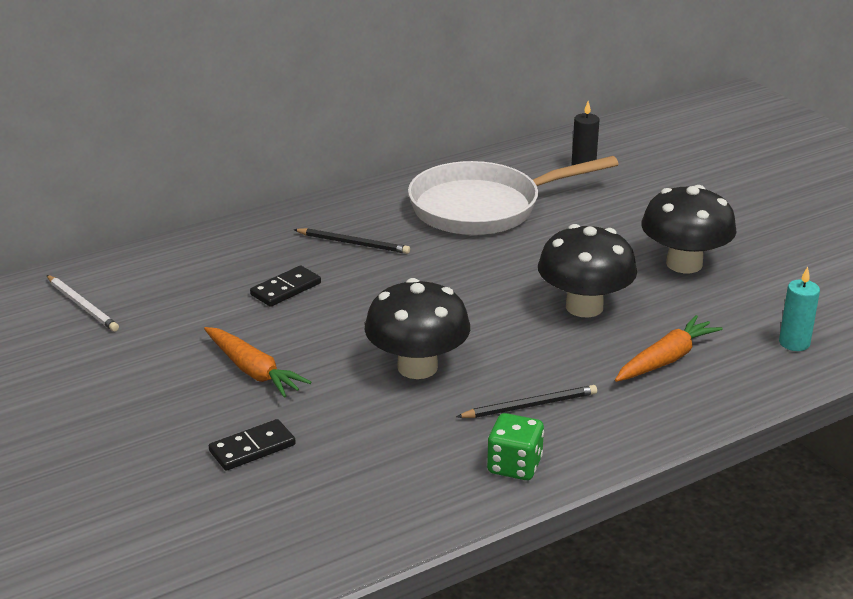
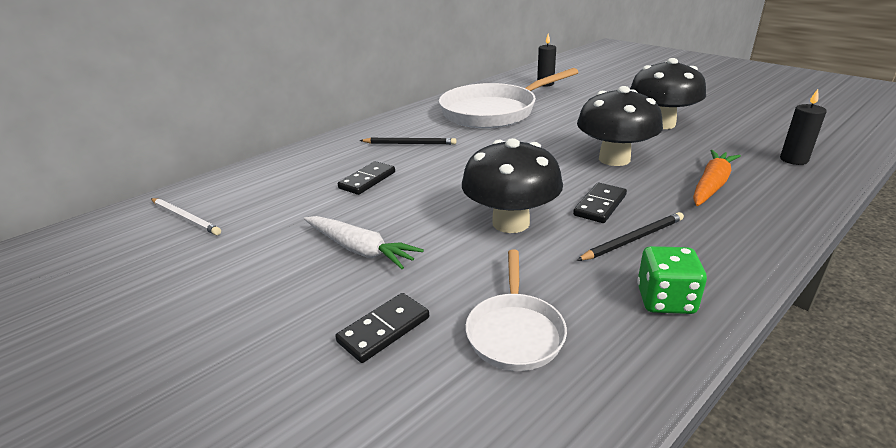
camera: 10 degrees left, 0 degrees up
orange carrot [204,327,311,398] -> white carrot [304,216,424,269]
turquoise candle [779,266,820,351] -> black candle [780,89,826,165]
none -> white pan [465,250,567,371]
none -> black domino [573,183,627,223]

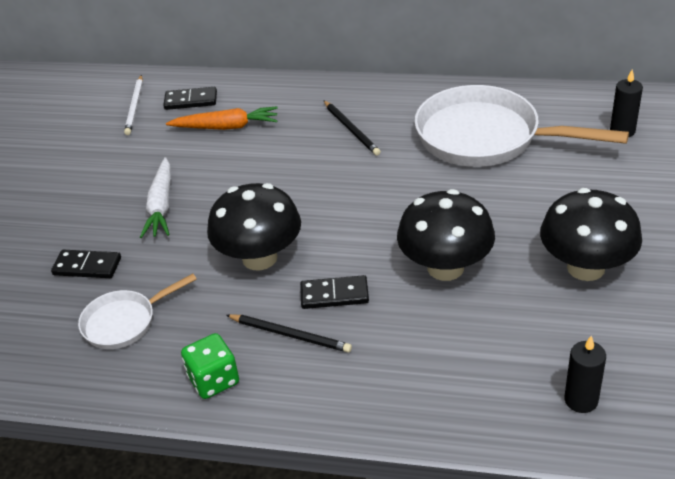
camera: 55 degrees right, 10 degrees up
black domino [338,161,395,195] -> black domino moved to [163,87,217,110]
orange carrot [693,150,741,206] -> orange carrot moved to [166,106,278,130]

